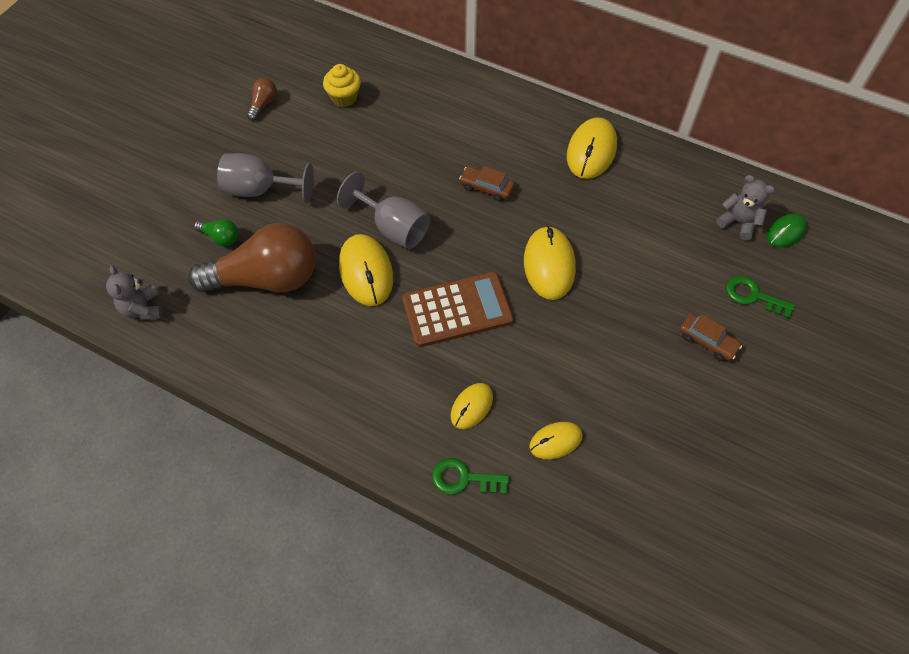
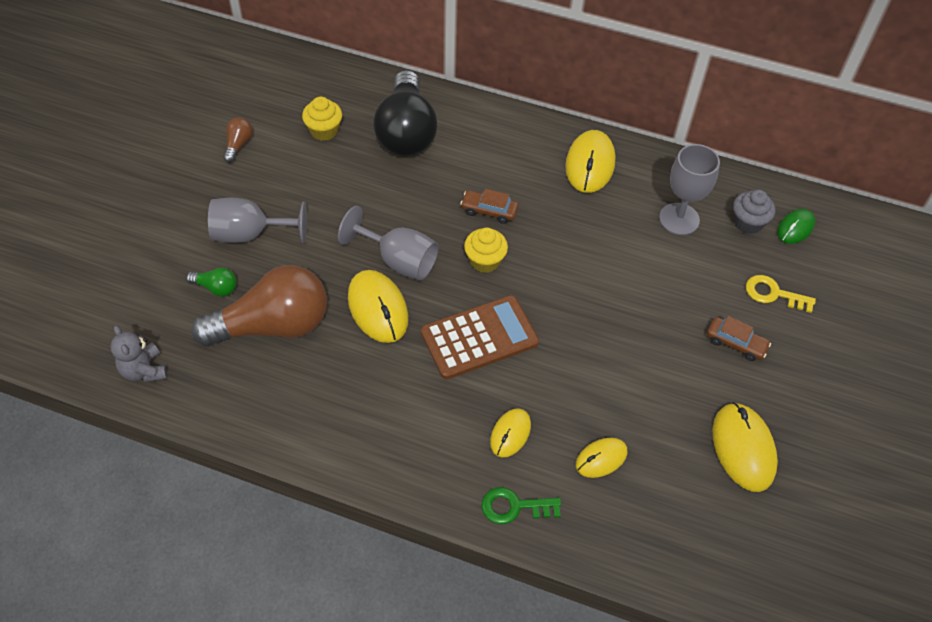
camera: 10 degrees left, 5 degrees down
yellow mouse [524,226,576,300] -> yellow mouse moved to [712,402,778,492]
grey teddy bear [716,175,775,240] -> grey cupcake [733,189,775,234]
green key [726,276,795,319] -> yellow key [746,275,816,313]
none -> black light bulb [373,70,438,156]
none -> yellow cupcake [464,228,508,273]
none -> grey goblet [659,144,720,235]

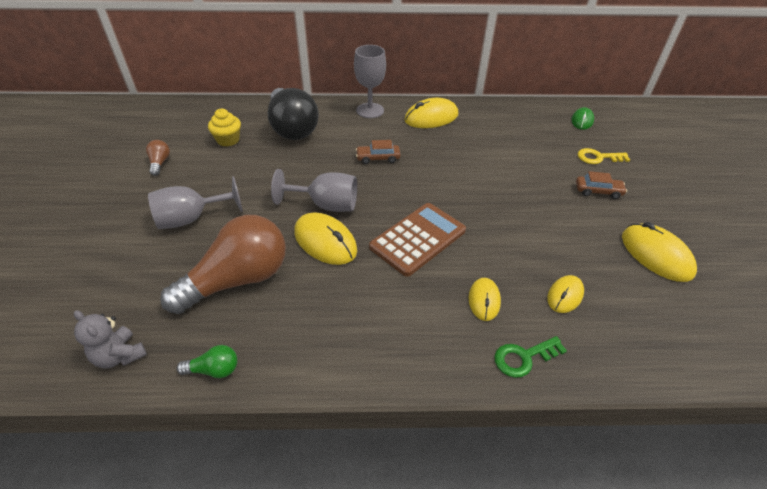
camera: 20 degrees left, 10 degrees down
green light bulb [186,268,237,297] -> green light bulb moved to [176,345,237,378]
yellow cupcake [464,228,508,273] -> none
yellow mouse [565,130,615,193] -> yellow mouse turned 75 degrees clockwise [404,98,458,128]
grey goblet [659,144,720,235] -> grey goblet moved to [354,45,386,118]
grey cupcake [733,189,775,234] -> none

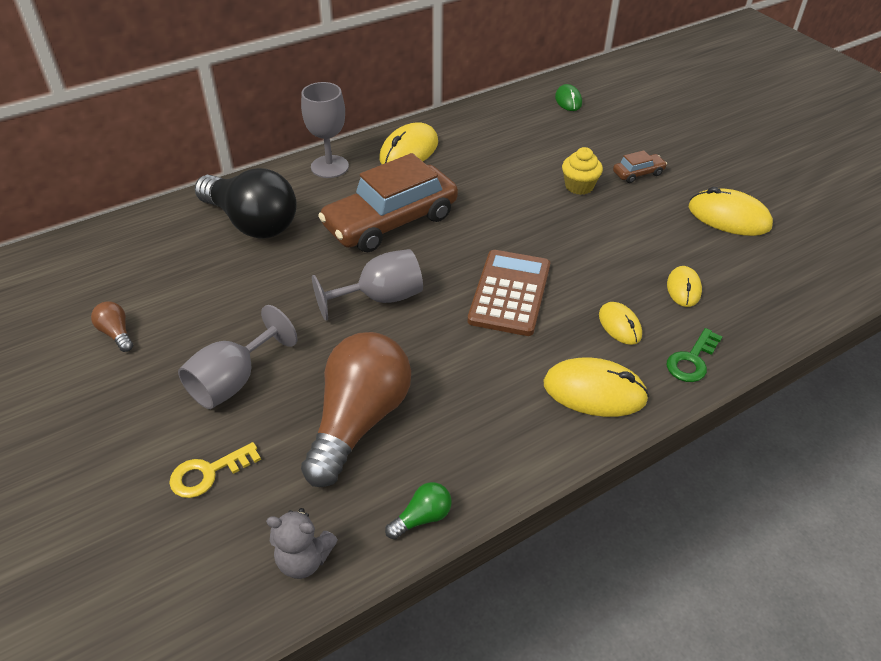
camera: 30 degrees left, 0 degrees up
yellow cupcake [208,109,241,147] -> yellow cupcake moved to [562,147,603,195]
yellow mouse [294,213,357,265] -> yellow mouse moved to [543,357,649,417]
brown car [356,140,401,164] -> brown car [318,153,458,252], size x2.41
yellow key [578,148,630,164] -> yellow key moved to [169,442,261,498]

